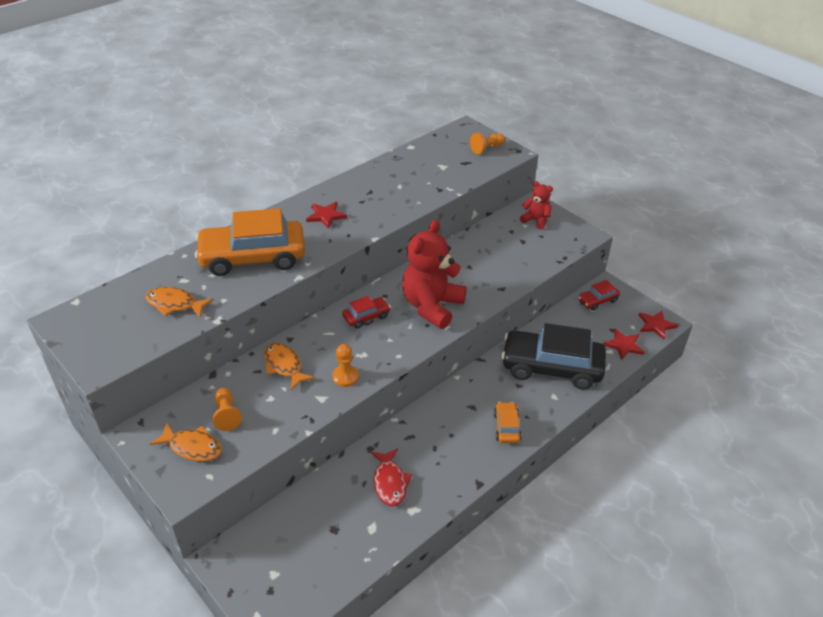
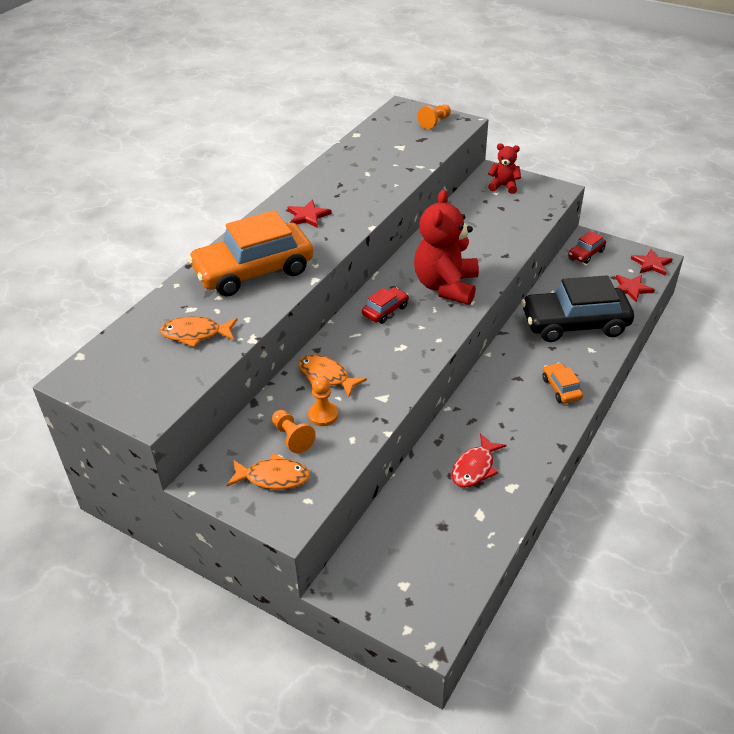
camera: 15 degrees left, 0 degrees up
orange pawn [332,344,359,387] -> orange pawn moved to [308,376,338,426]
red fish [371,448,412,506] -> red fish turned 60 degrees clockwise [452,433,507,488]

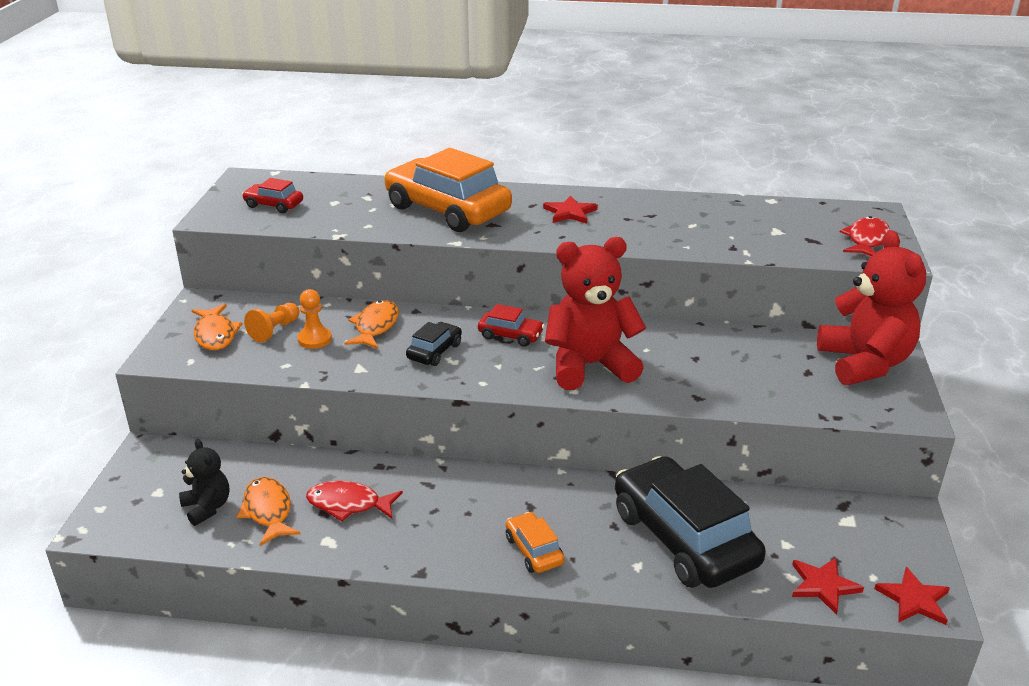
camera: 65 degrees right, 10 degrees down
orange fish [160,316,238,347] -> orange fish moved to [237,477,301,546]
orange pawn [417,104,451,129] -> red fish [840,216,890,256]
red teddy bear [488,144,521,194] -> red teddy bear [817,230,926,385], size x1.94
orange car [542,362,583,403] -> orange car turned 75 degrees counterclockwise [506,512,564,573]
red car [568,231,606,264] -> red car moved to [242,178,303,213]
none -> black teddy bear [179,439,229,526]
none -> black car [406,322,462,366]

